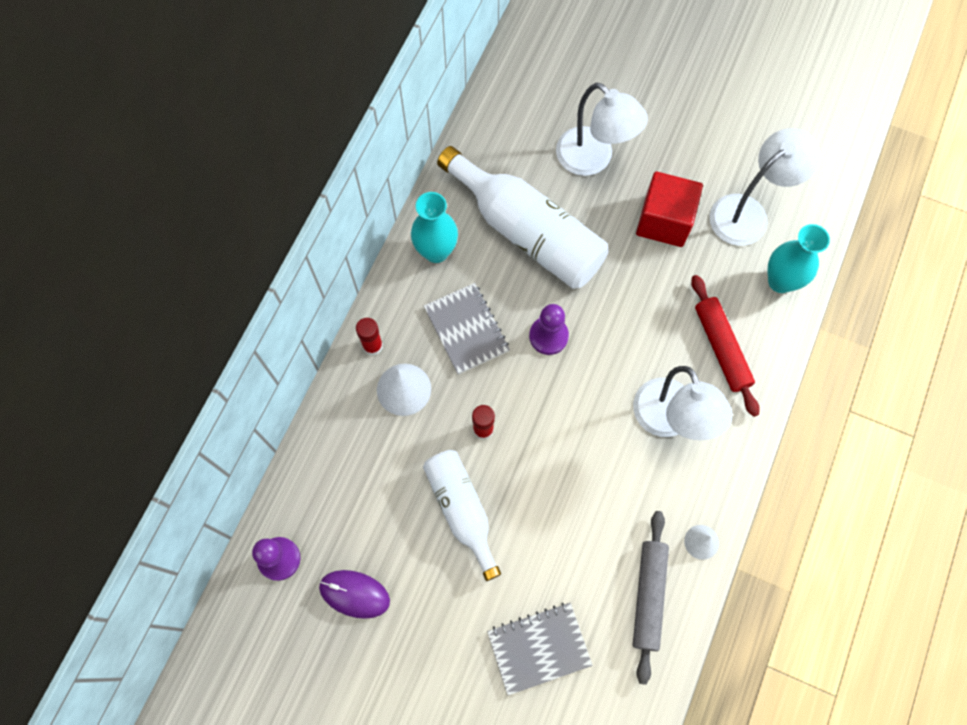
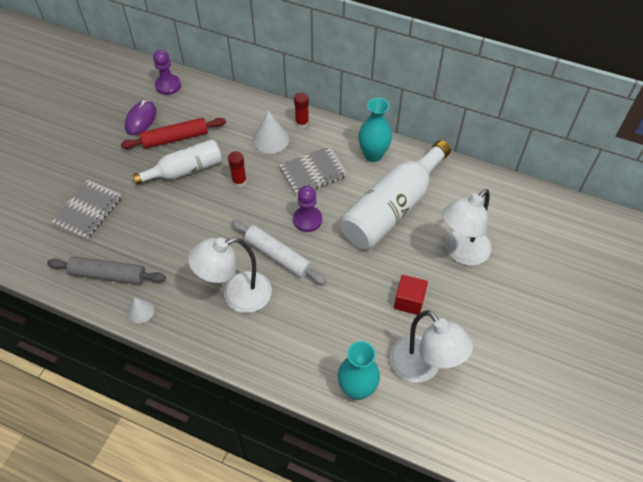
camera: 90 degrees right, 15 degrees down
grey notebook [487,603,593,695] -> grey notebook turned 45 degrees clockwise [51,180,122,239]
red cube [636,171,703,247] -> red cube [394,275,428,315], size x0.65
red rolling pin [691,275,760,417] -> red rolling pin moved to [121,118,226,149]
none -> white rolling pin [231,220,327,285]

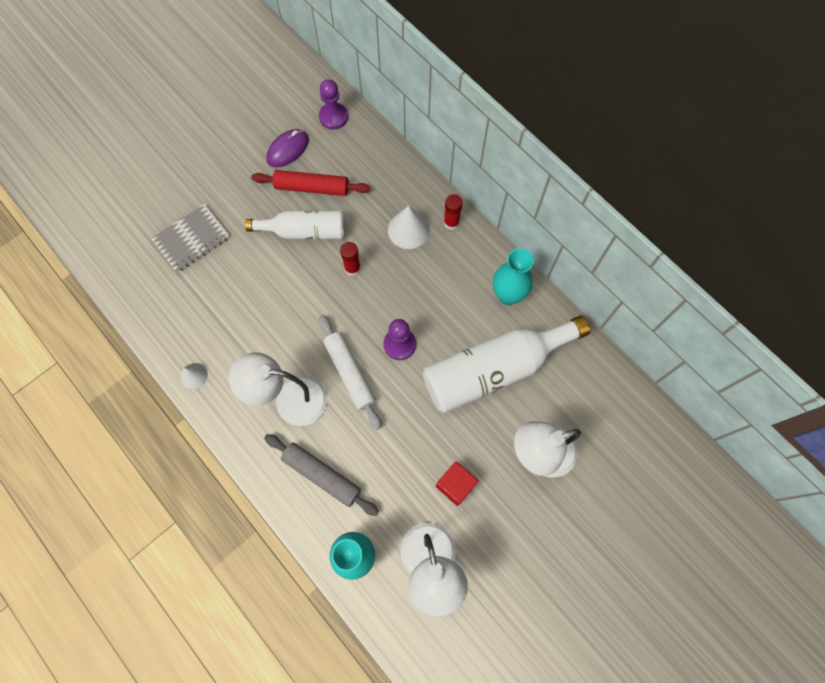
camera: 25 degrees right, 15 degrees up
grey rolling pin [47,256,166,285] -> grey rolling pin moved to [264,434,379,516]
grey notebook [279,146,348,196] -> none

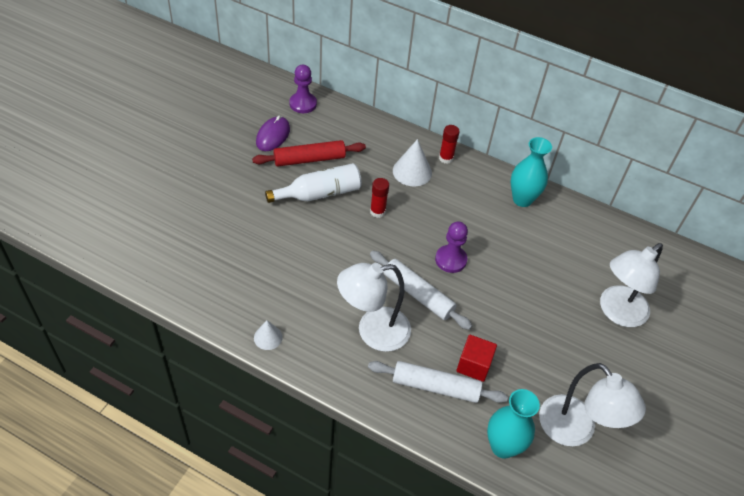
camera: 25 degrees left, 20 degrees down
grey notebook [151,204,230,272] -> none
grey rolling pin [264,434,379,516] -> white rolling pin [368,361,508,403]
white bottle [423,316,590,413] -> none
red cube [436,461,478,506] -> red cube moved to [456,335,497,382]

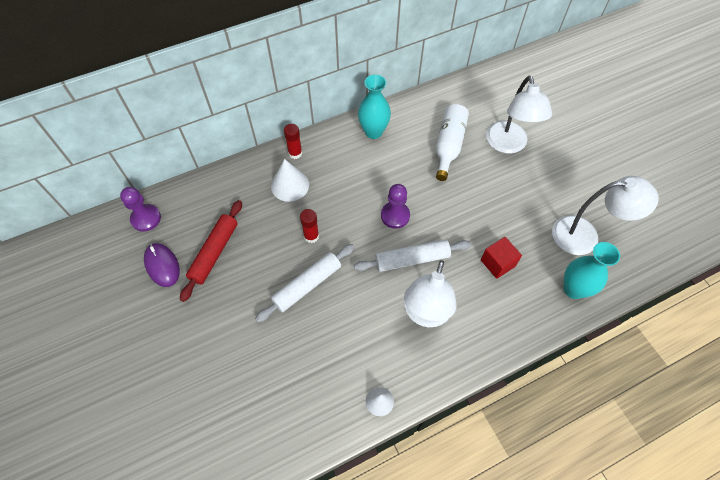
camera: 50 degrees left, 10 degrees up
white bottle [265,163,362,203] -> white bottle moved to [436,104,469,181]
white rolling pin [368,361,508,403] -> white rolling pin moved to [255,244,355,322]

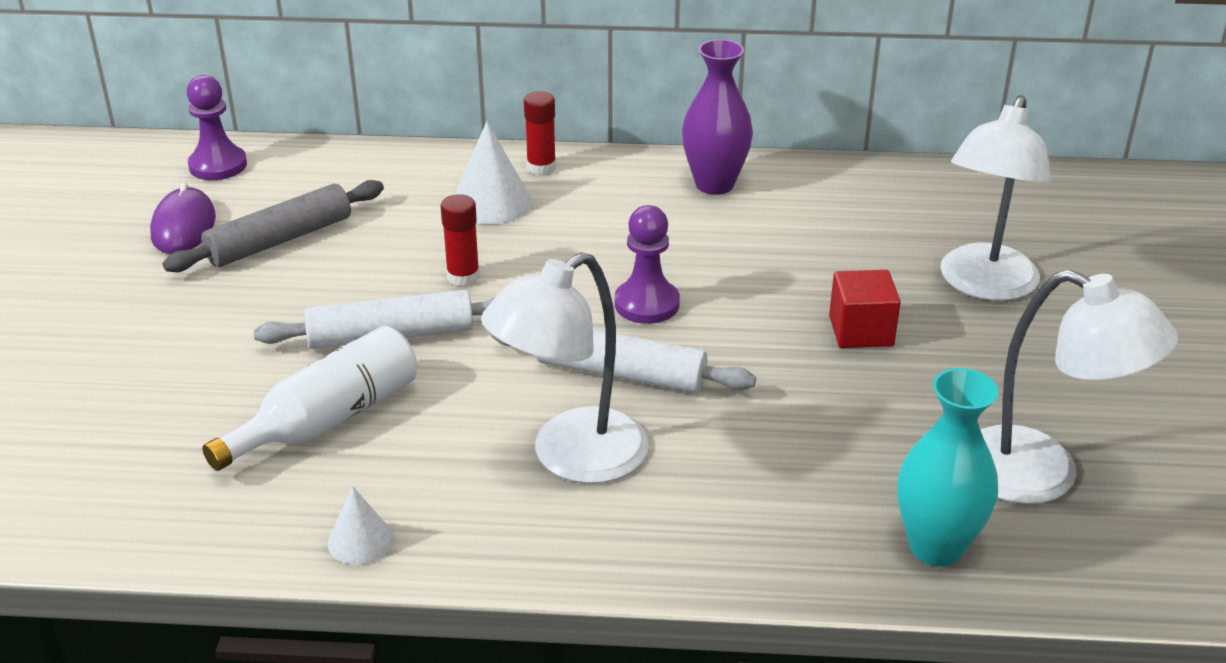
camera: 30 degrees right, 25 degrees down
red rolling pin [180,200,242,302] -> grey rolling pin [162,180,384,272]
turquoise vase [358,74,391,139] -> purple vase [682,39,753,195]
white bottle [436,104,469,181] -> white bottle moved to [202,326,417,471]
red cube [481,237,522,279] -> red cube moved to [829,270,901,348]

